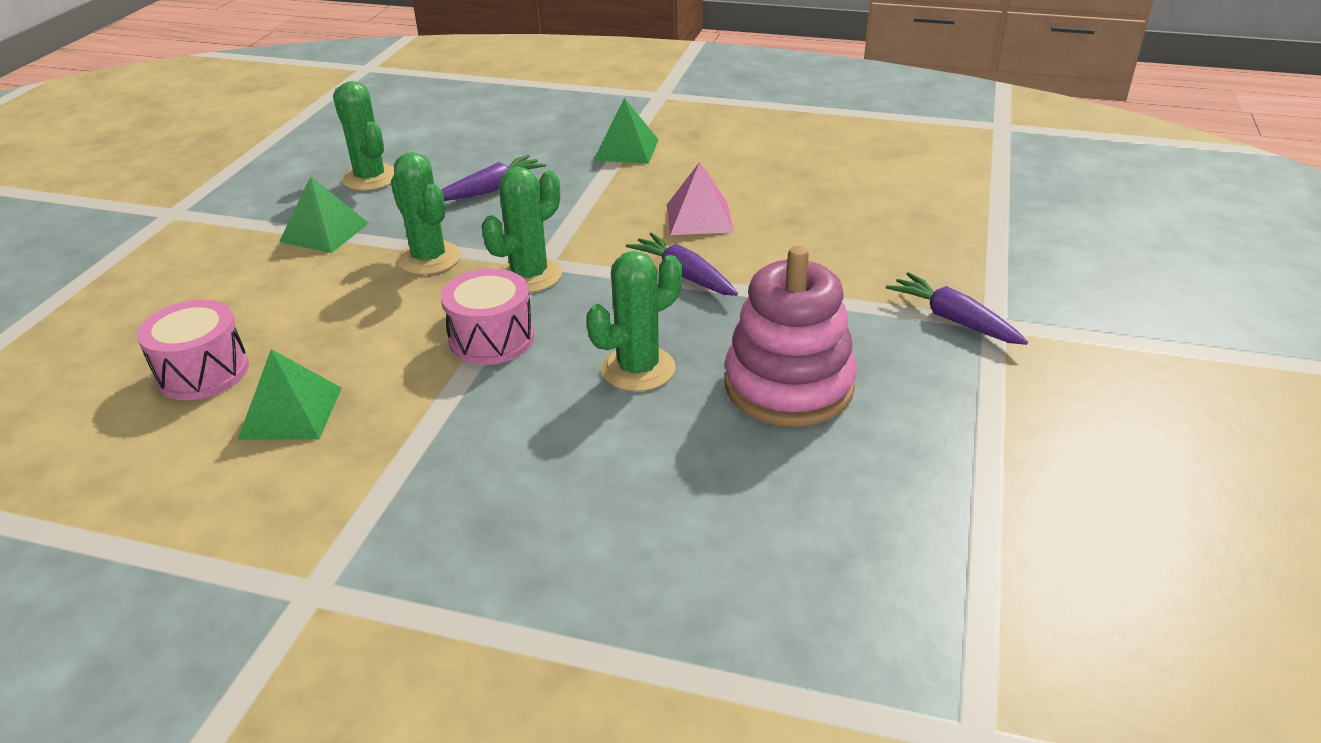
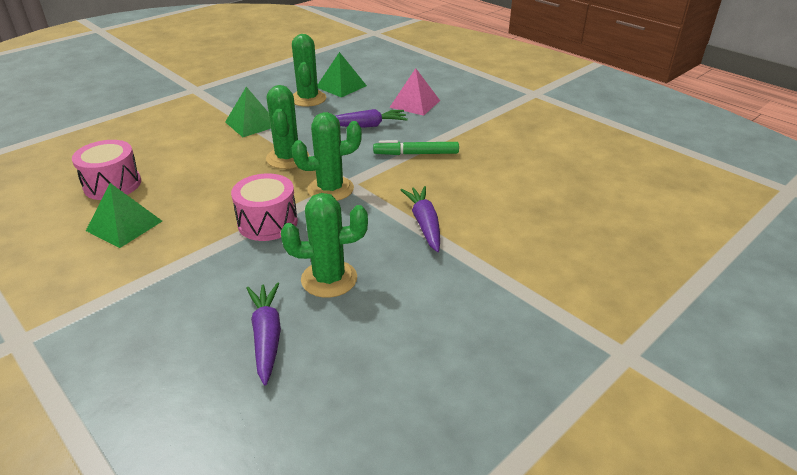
camera: 30 degrees right, 0 degrees up
green pyramid [594,98,659,164] -> green pyramid moved to [318,52,367,97]
pink pyramid [667,162,734,235] -> pink pyramid moved to [389,68,440,116]
pink stacking toy [725,246,857,426] -> none
purple carrot [886,272,1028,345] -> purple carrot moved to [246,282,281,385]
none -> green marker [373,140,459,155]

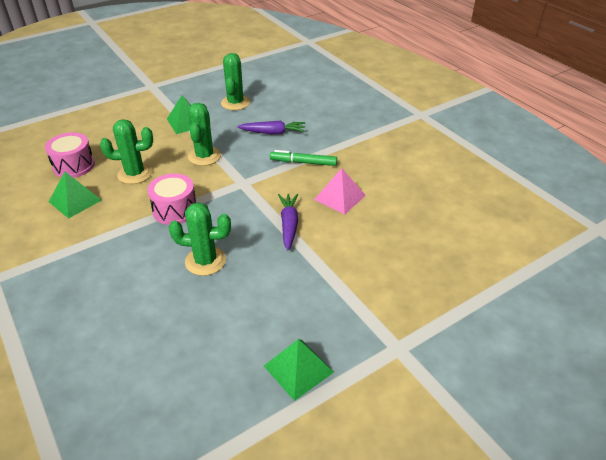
camera: 10 degrees right, 5 degrees up
purple carrot [246,282,281,385] -> none
green cactus [292,112,362,201] -> green cactus moved to [100,119,153,184]
green pyramid [318,52,367,97] -> green pyramid moved to [264,339,334,401]
pink pyramid [389,68,440,116] -> pink pyramid moved to [314,168,366,215]

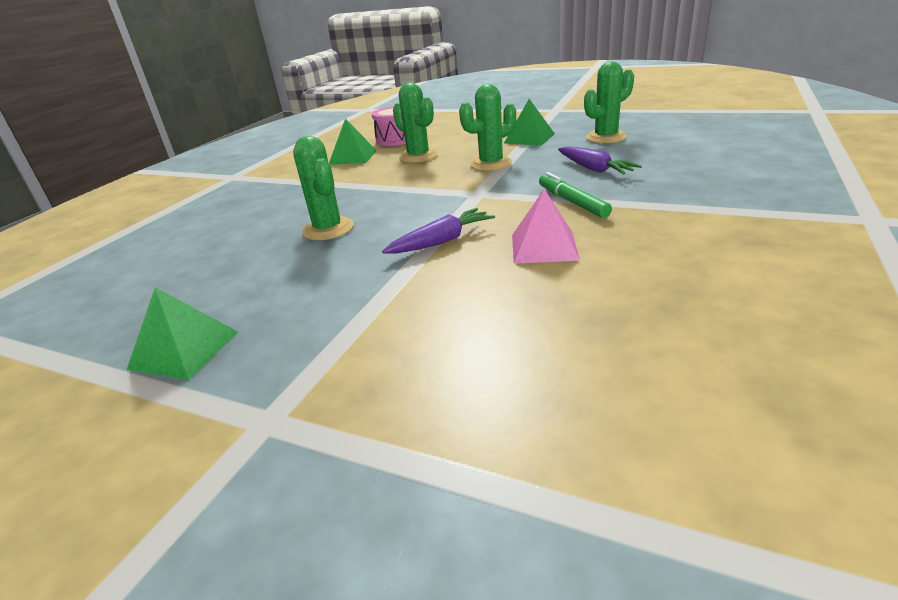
camera: 60 degrees right, 10 degrees down
pink drum [147,174,196,225] -> none

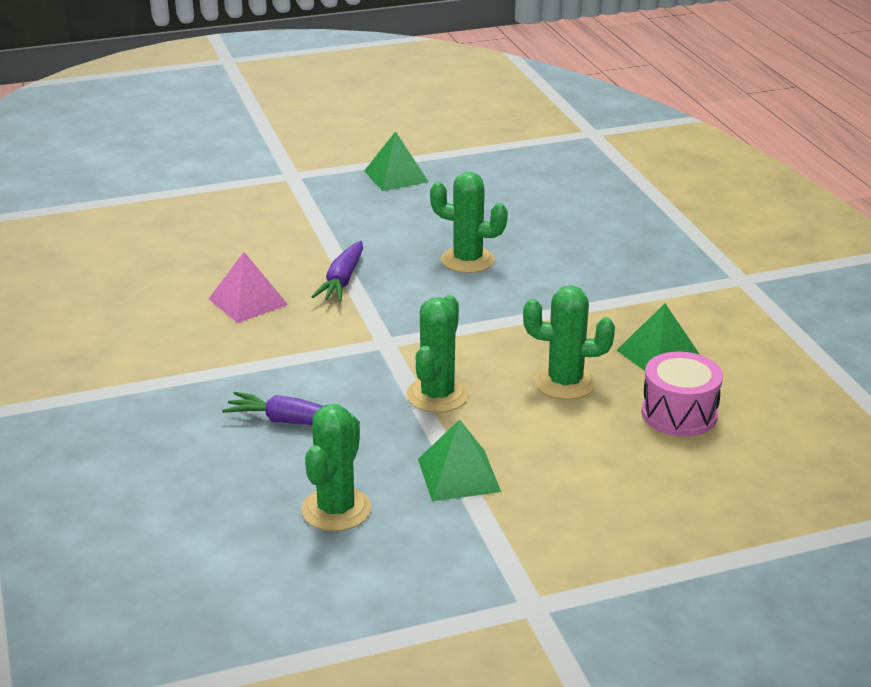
camera: 135 degrees right, 0 degrees up
green marker [539,172,612,218] -> none

